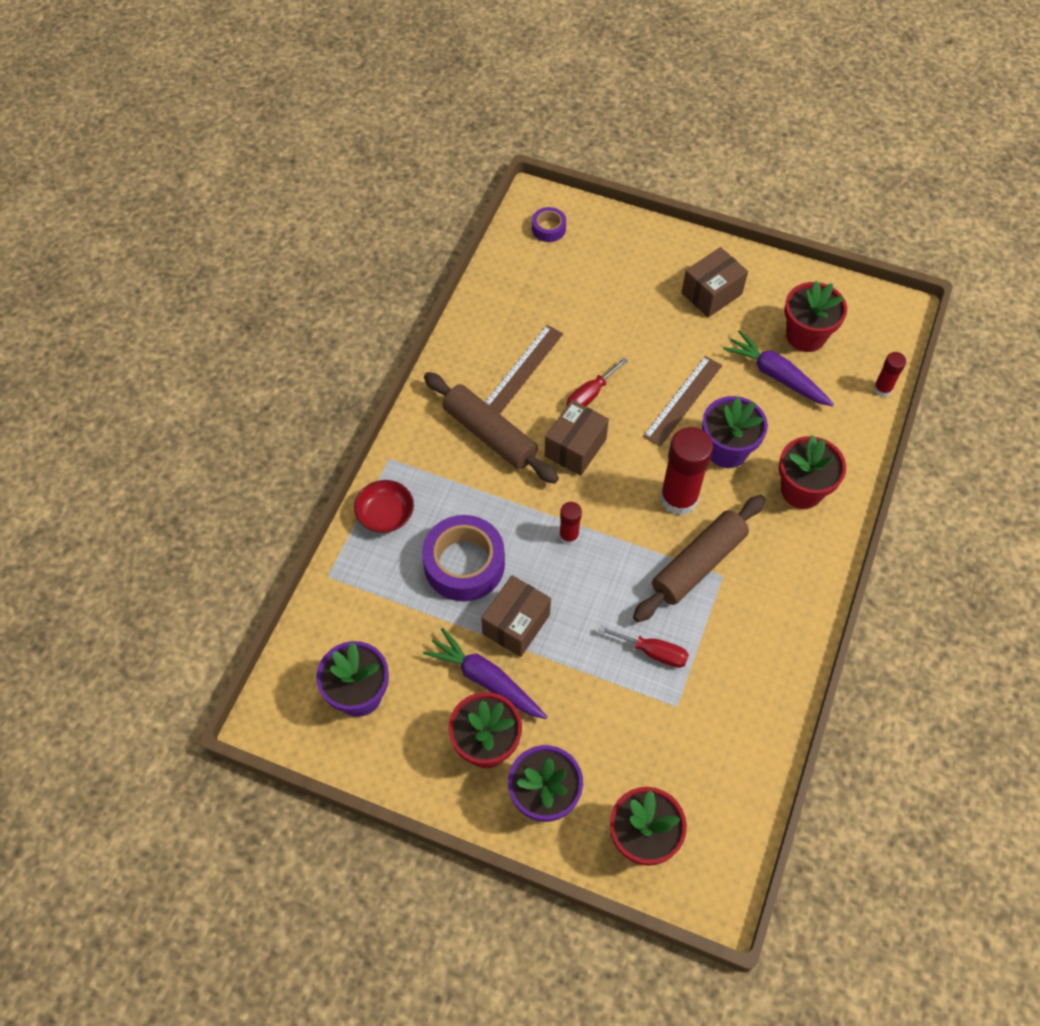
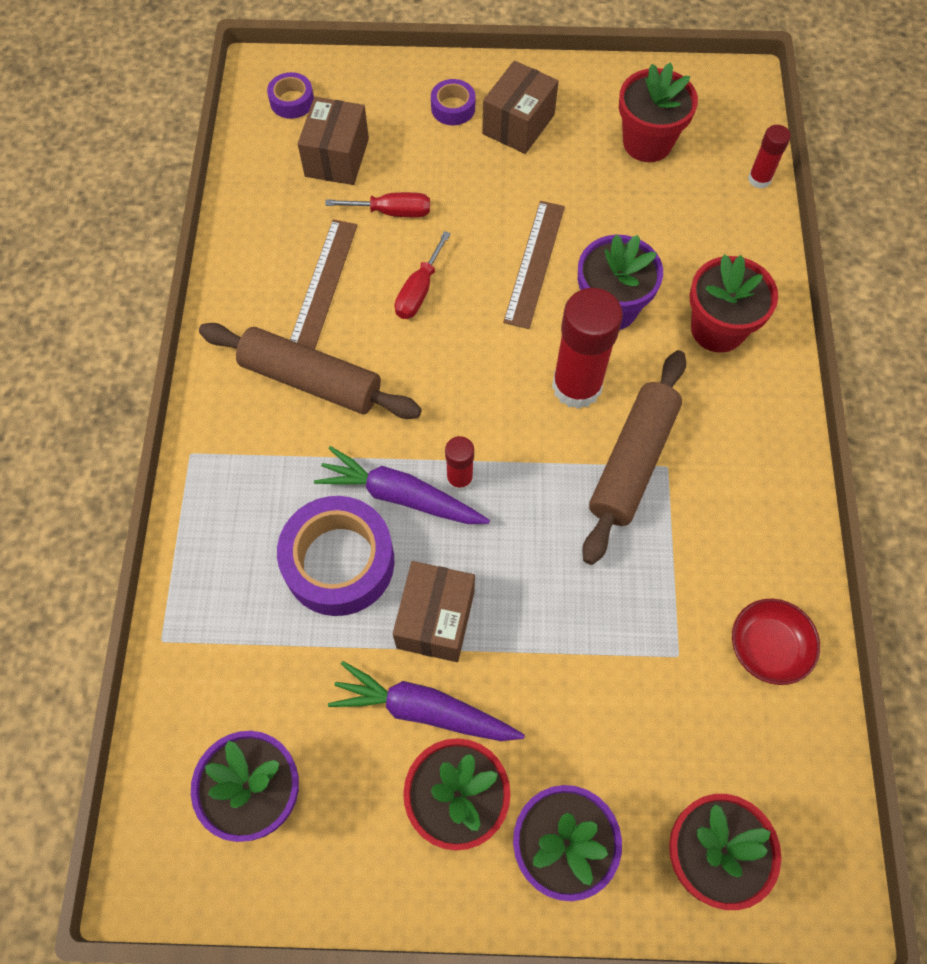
camera: 20 degrees left, 5 degrees up
red bowl [354,480,414,533] -> red bowl moved to [732,599,820,685]
brown box [545,400,609,476] -> brown box moved to [298,97,369,185]
red screwdriver [598,625,689,668] -> red screwdriver moved to [325,192,430,218]
purple carrot [723,330,834,406] -> purple carrot moved to [314,446,490,524]
none -> purple tape [431,79,475,125]

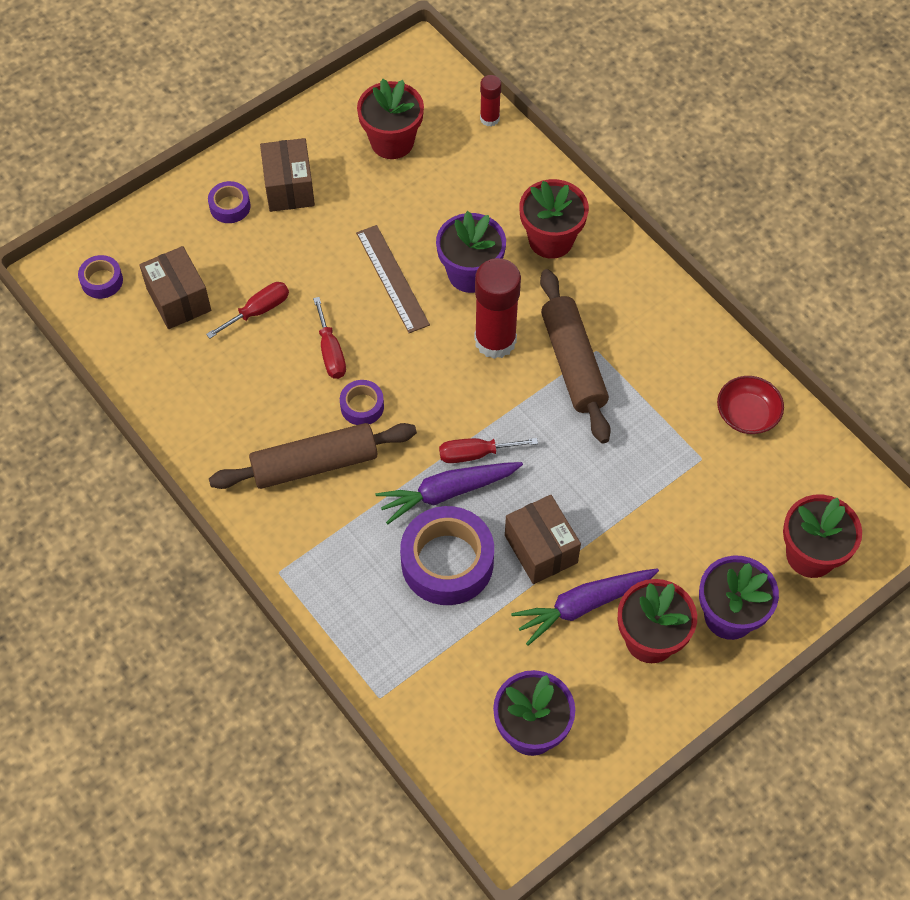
camera: 40 degrees left, 5 degrees down
brown ruler [290,219,358,349] -> none
red glue stick [445,436,474,492] -> red screwdriver [439,438,538,463]
none -> purple tape [340,380,384,425]

